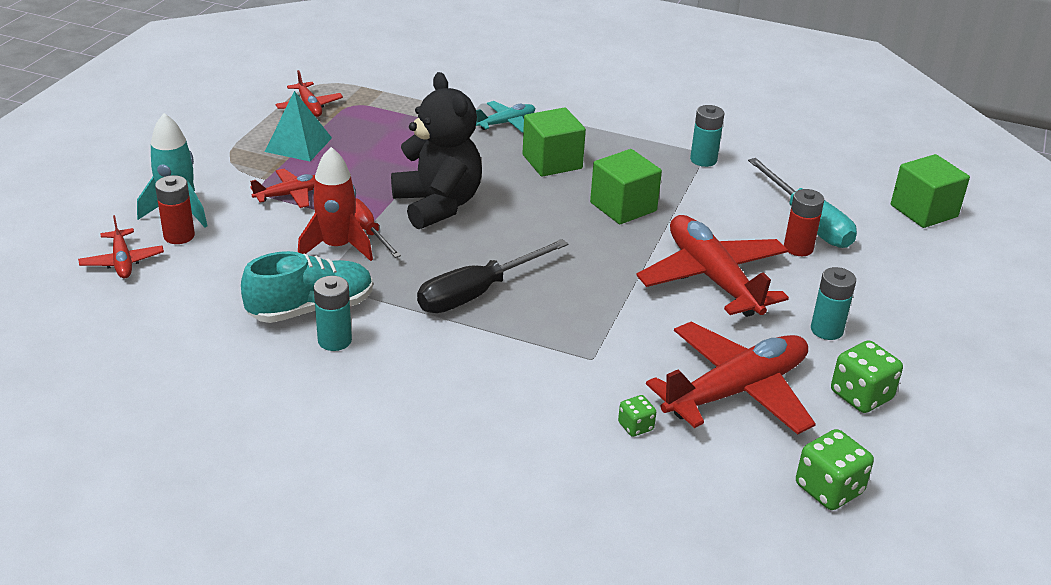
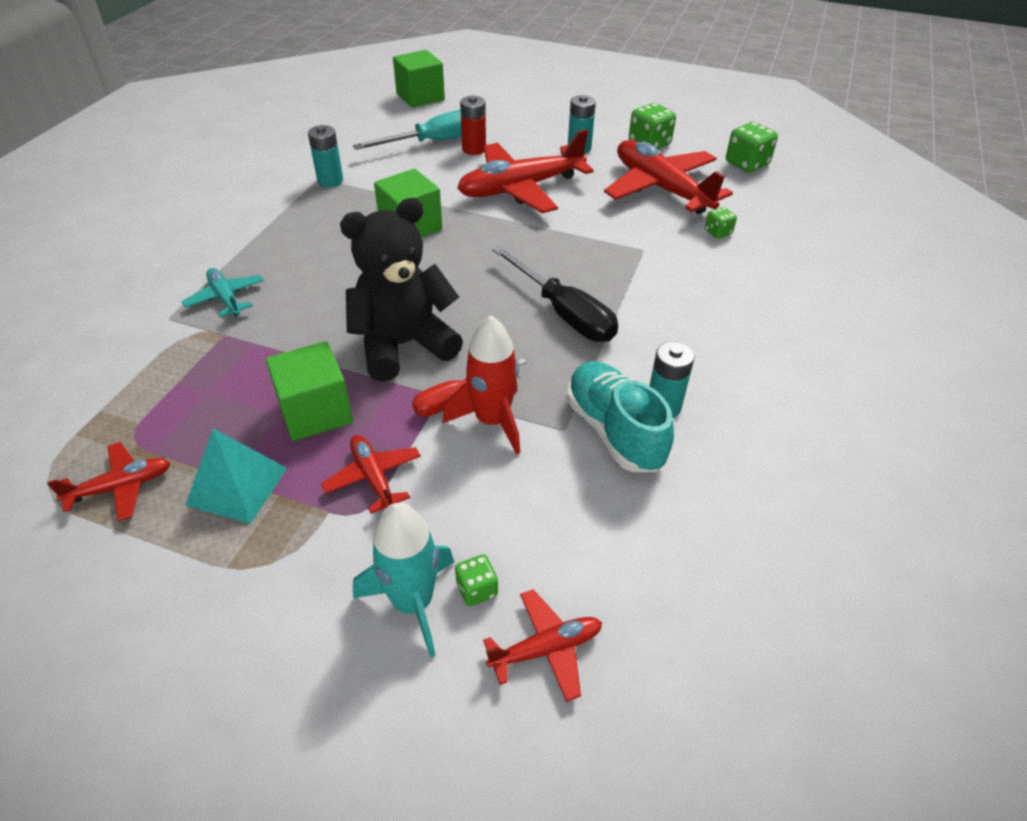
camera: 90 degrees left, 10 degrees up
red battery [155,175,195,244] -> green dice [455,554,498,606]
green cube [523,107,586,177] -> green cube moved to [266,341,353,441]

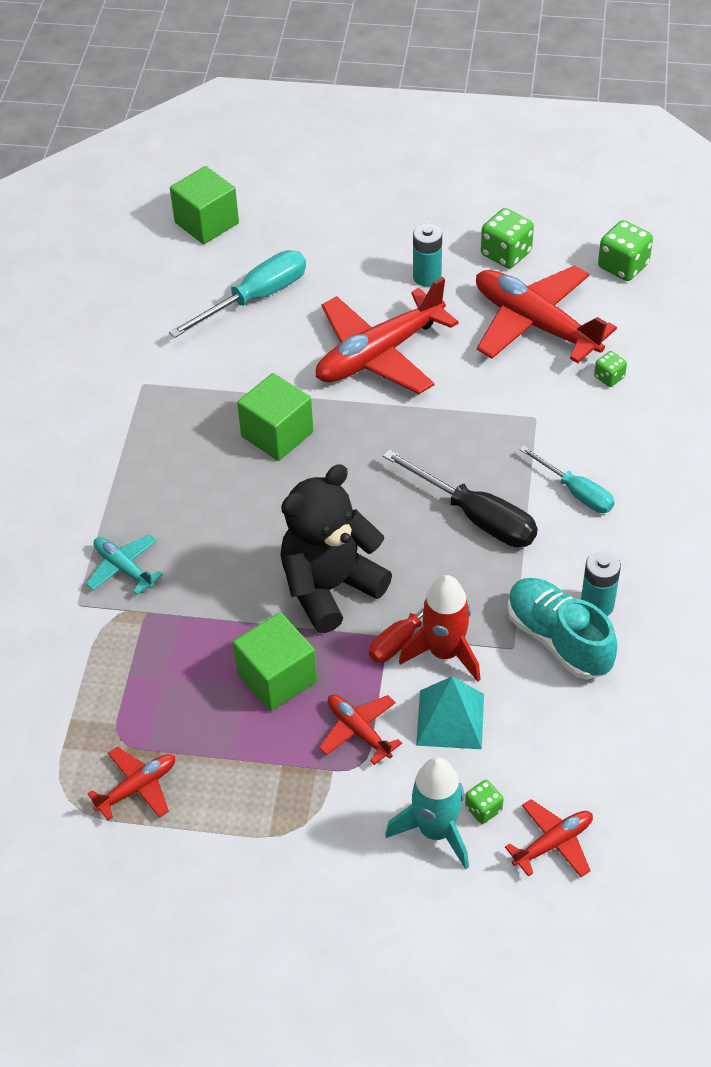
camera: 10 degrees left, 5 degrees up
turquoise pyramid [185,428,287,524] -> turquoise pyramid moved to [416,676,484,749]
turquoise battery [308,125,343,187] -> none
red battery [460,95,486,155] -> none
none -> turquoise screwdriver [519,445,615,513]

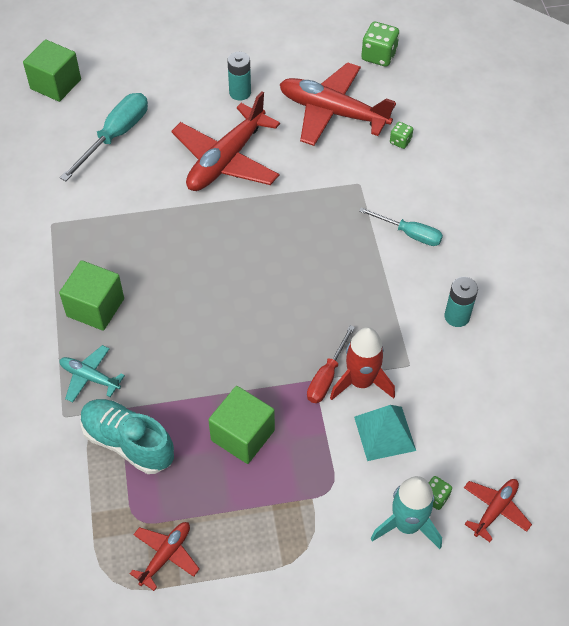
camera: 20 degrees left, 5 degrees up
green cube [237,373,313,461] -> green cube moved to [59,260,124,331]
black teddy bear [280,464,392,633] -> none
red plane [319,695,402,765] -> none
black screwdriver [383,449,538,548] -> none
green dice [481,208,534,268] -> none
turquoise shoe [507,578,618,679] -> turquoise shoe moved to [80,399,174,474]

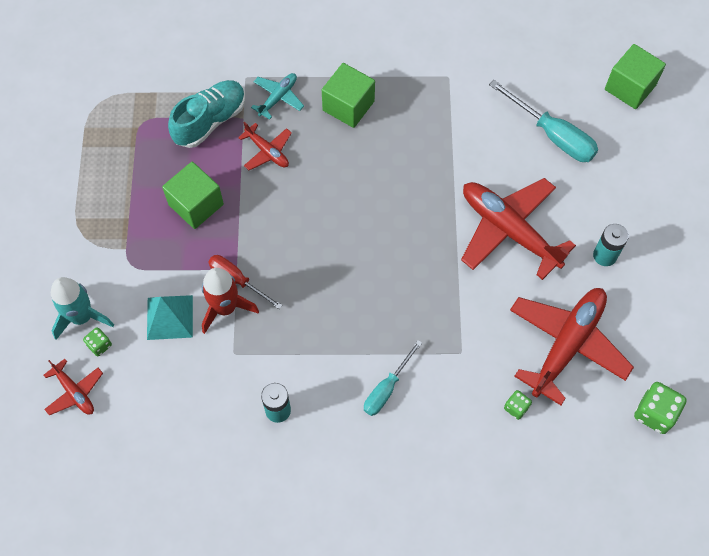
camera: 100 degrees right, 10 degrees up
red plane [130,522,200,591] -> red plane moved to [238,122,292,170]

